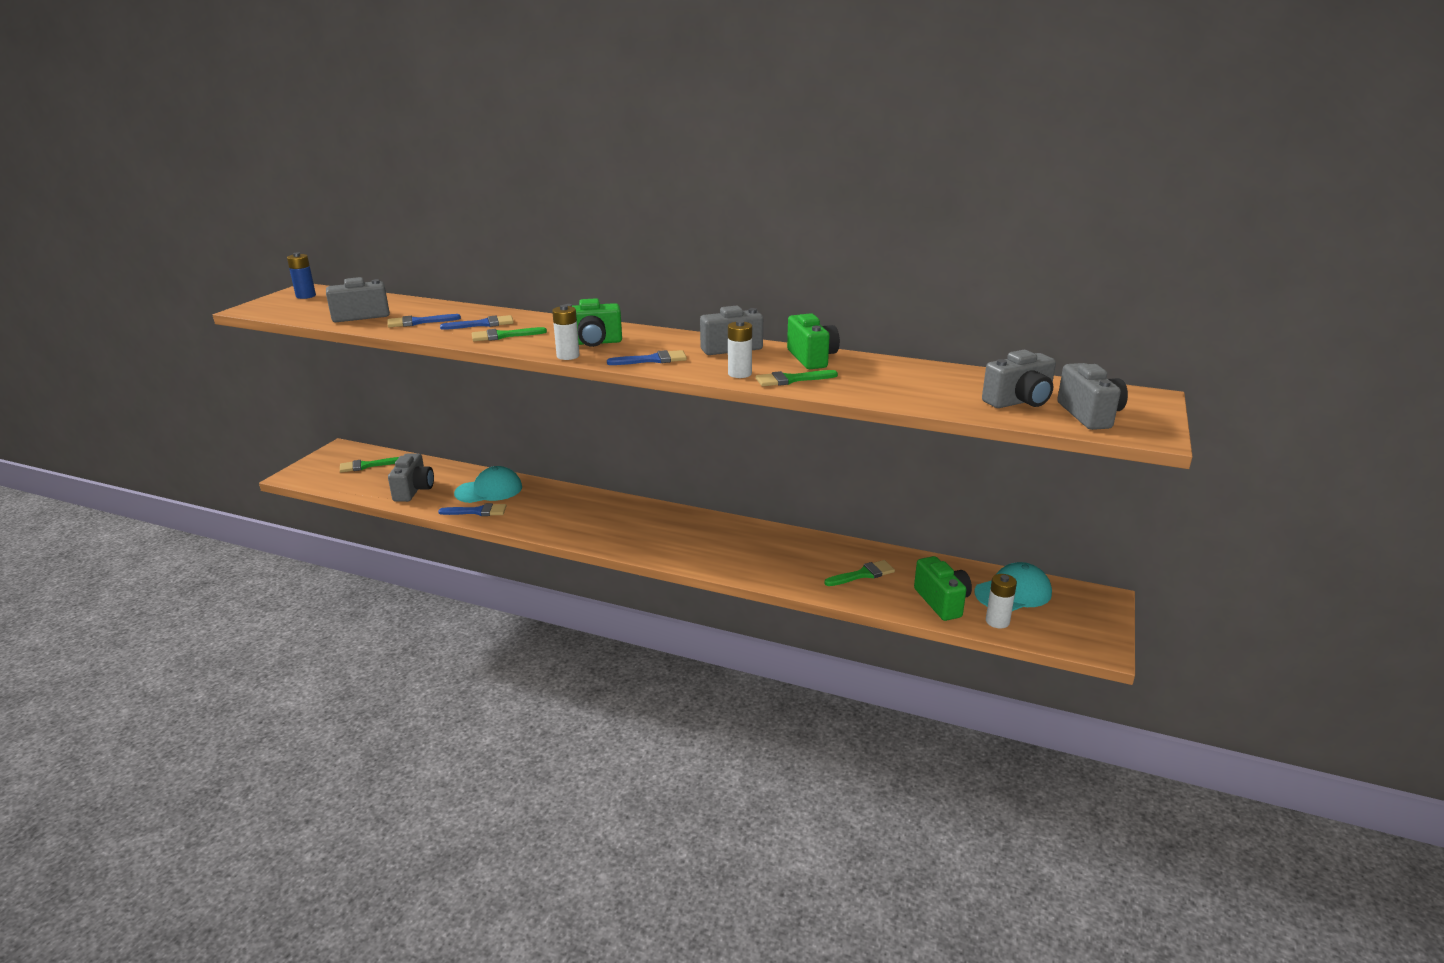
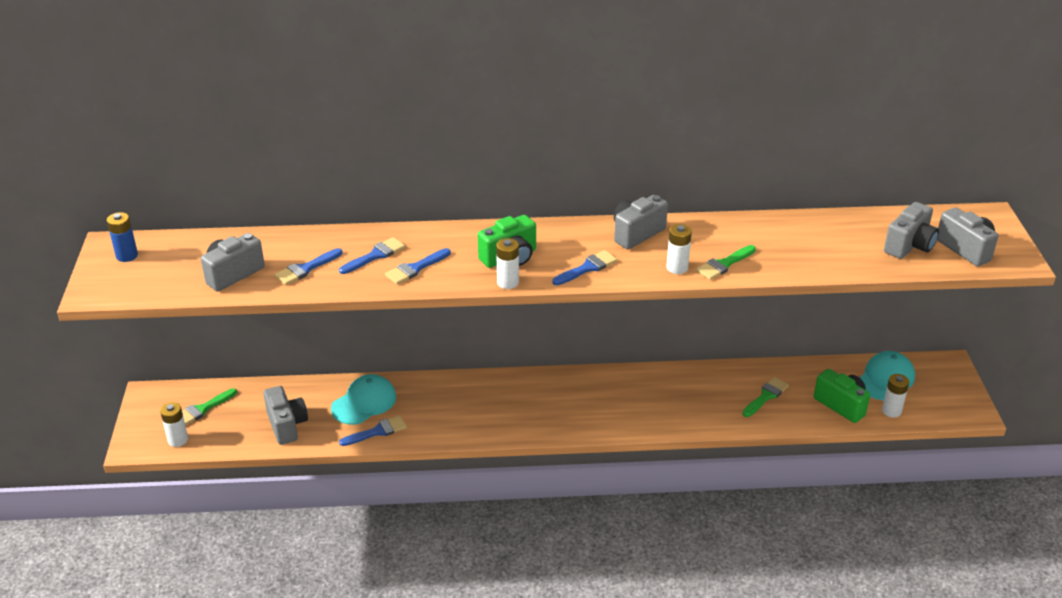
camera: 25 degrees left, 10 degrees up
green brush [472,327,547,341] -> blue brush [385,248,451,284]
green camera [787,313,840,369] -> none
none -> white battery [160,402,188,447]

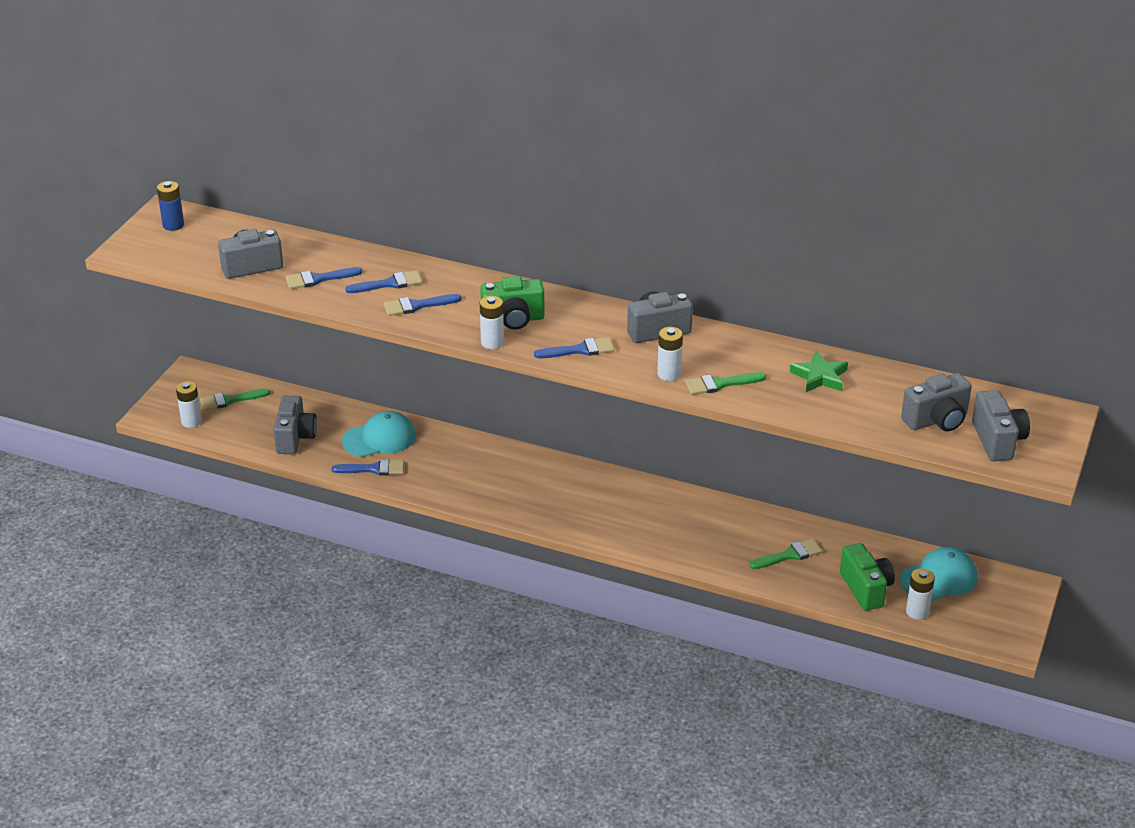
camera: 25 degrees right, 0 degrees up
none -> green star [790,351,848,392]

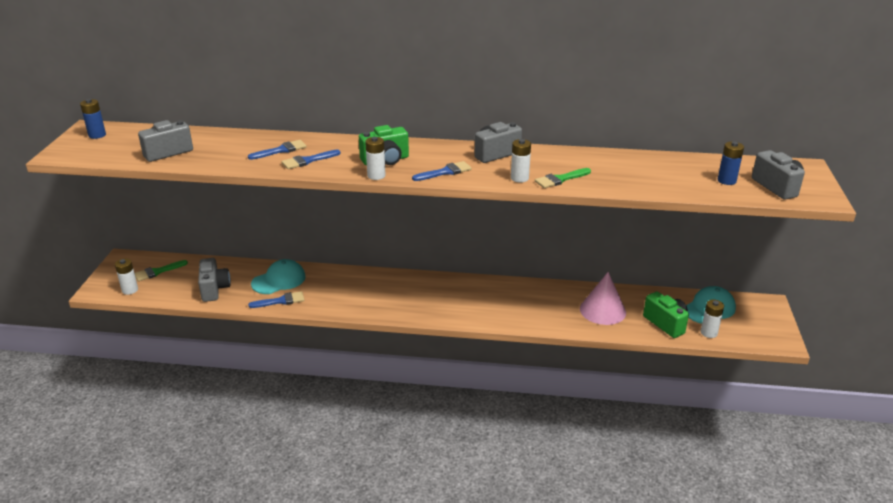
camera: 15 degrees left, 5 degrees down
blue brush [285,267,362,289] -> none
green brush [749,538,822,569] -> pink cone [580,272,626,325]
green star [790,351,848,392] -> none
grey camera [901,373,972,431] -> blue battery [718,141,744,185]

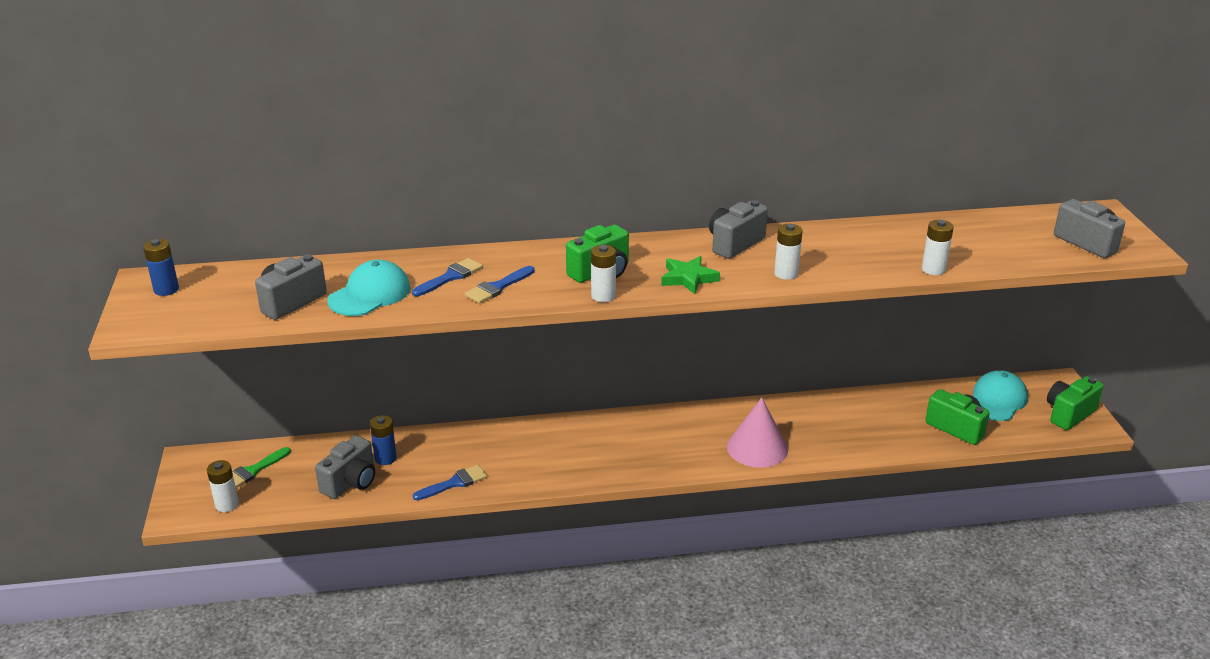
camera: 15 degrees left, 0 degrees up
grey camera [198,258,231,302] -> grey camera turned 60 degrees clockwise [315,435,375,499]
turquoise cap [251,259,306,294] -> turquoise cap moved to [327,260,411,316]
blue brush [412,161,472,181] -> green star [661,256,720,294]
green brush [535,168,591,188] -> none
pink cone [580,272,626,325] -> pink cone moved to [727,397,788,468]
white battery [701,299,724,338] -> white battery moved to [922,220,954,275]
blue battery [718,141,744,185] -> blue battery moved to [370,415,397,465]
none -> green camera [1047,376,1104,430]

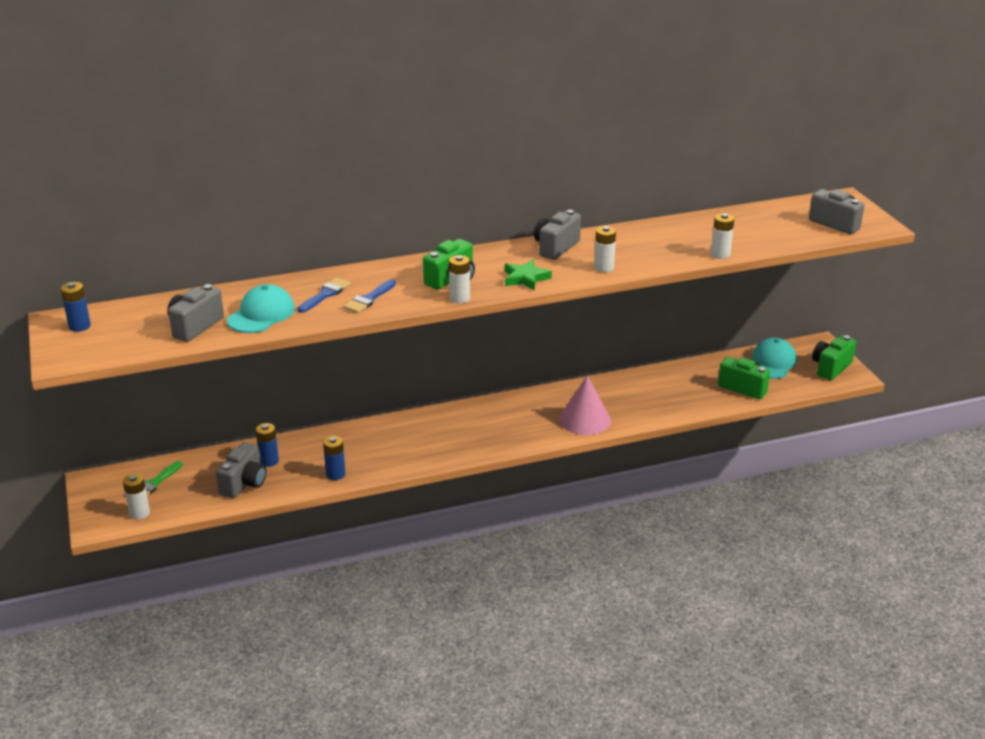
camera: 10 degrees left, 0 degrees up
blue brush [413,465,487,500] -> blue battery [323,436,345,480]

